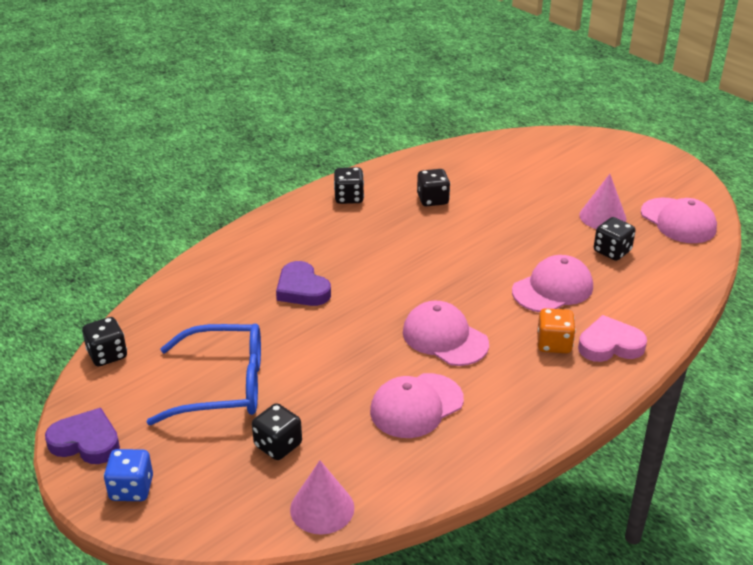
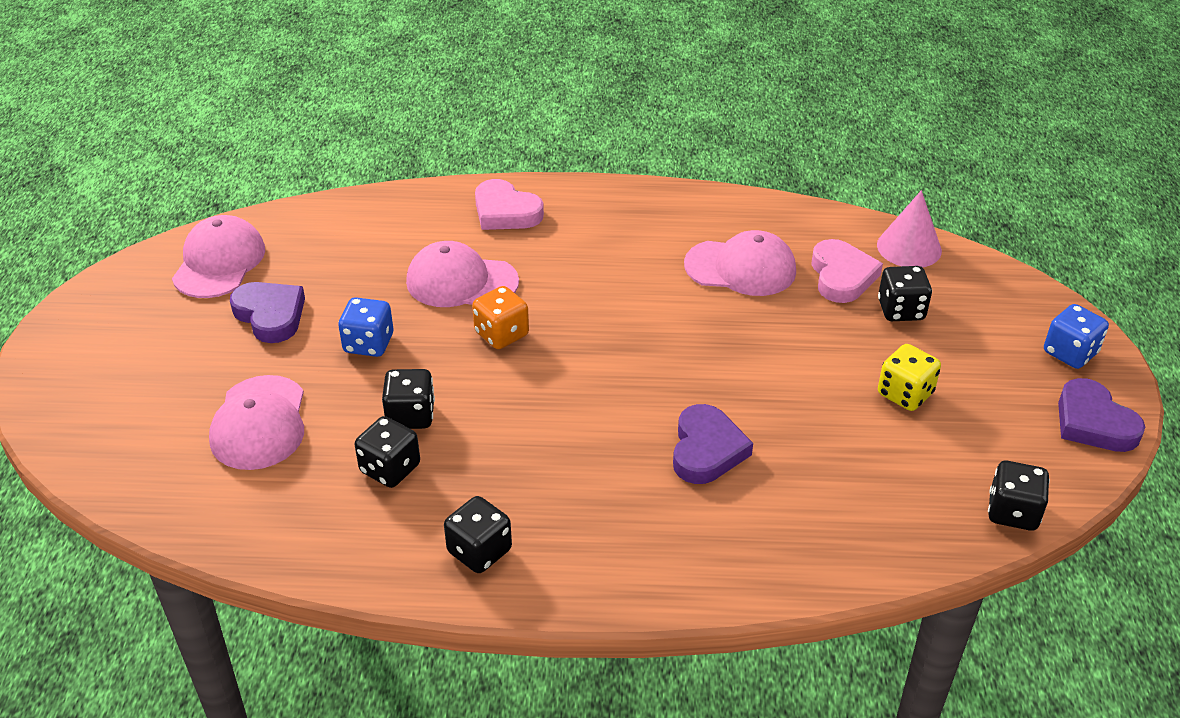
camera: 135 degrees left, 5 degrees up
blue glasses [147,324,261,425] -> yellow dice [878,344,941,411]
pink cap [403,301,489,366] -> pink cap moved to [209,375,304,470]
orange dice [537,308,576,353] -> orange dice moved to [472,286,529,349]
pink cone [580,174,626,229] -> purple heart [230,282,305,343]
black dice [594,217,636,261] -> black dice moved to [382,369,435,429]
none -> blue dice [338,297,393,357]
none -> pink heart [811,239,883,303]

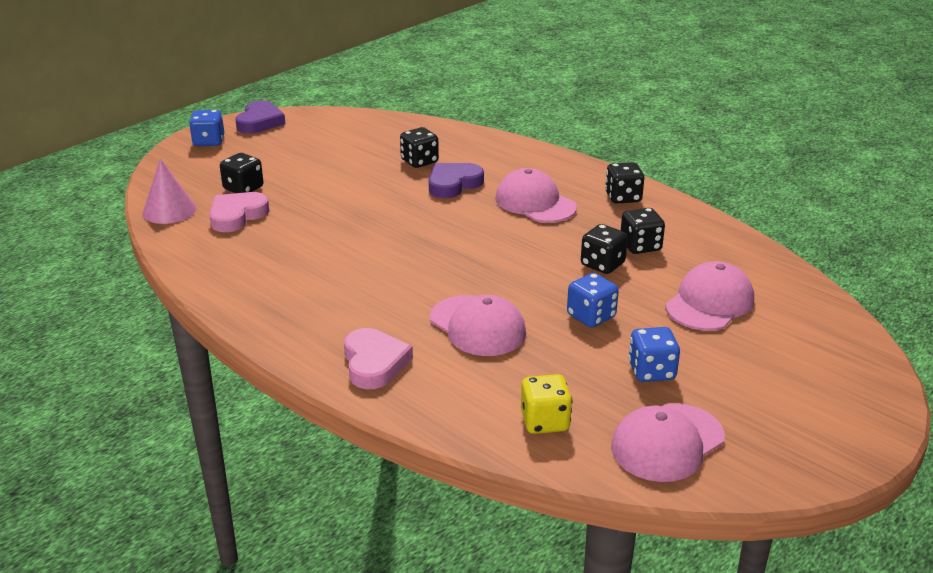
camera: 140 degrees left, 10 degrees down
purple heart [230,282,305,343] -> blue dice [628,327,680,382]
orange dice [472,286,529,349] -> none
pink cap [684,230,796,296] -> pink cap moved to [495,168,577,223]
yellow dice [878,344,941,411] -> yellow dice moved to [521,374,572,434]
black dice [988,461,1050,531] -> black dice moved to [400,127,439,168]

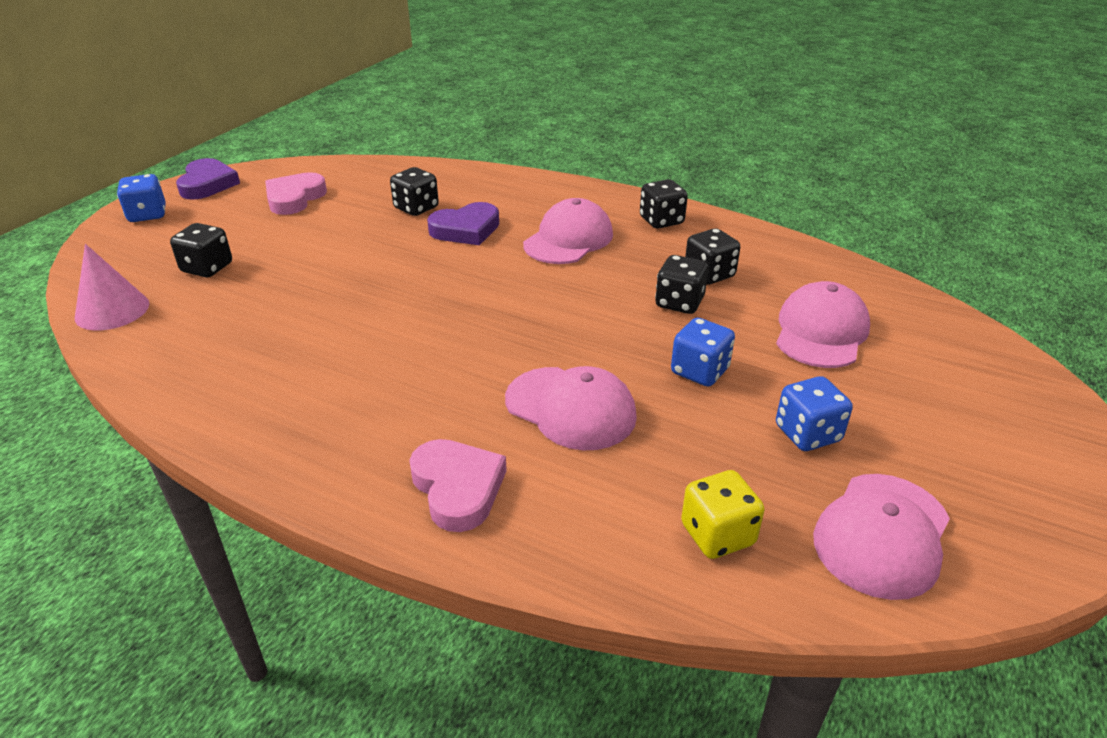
camera: 15 degrees left, 5 degrees up
pink heart [209,192,269,232] -> pink heart moved to [265,172,327,215]
purple heart [429,163,484,198] -> purple heart turned 150 degrees counterclockwise [427,202,499,245]
pink cap [495,168,577,223] -> pink cap turned 90 degrees clockwise [523,198,613,264]

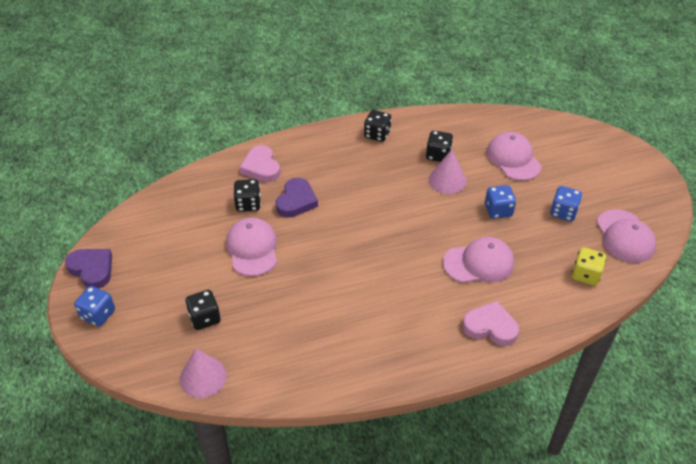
camera: 45 degrees left, 10 degrees up
pink heart [265,172,327,215] -> pink heart moved to [239,145,280,182]
pink cap [523,198,613,264] -> pink cap moved to [226,217,277,276]
black dice [655,255,708,314] -> pink cone [429,149,467,194]

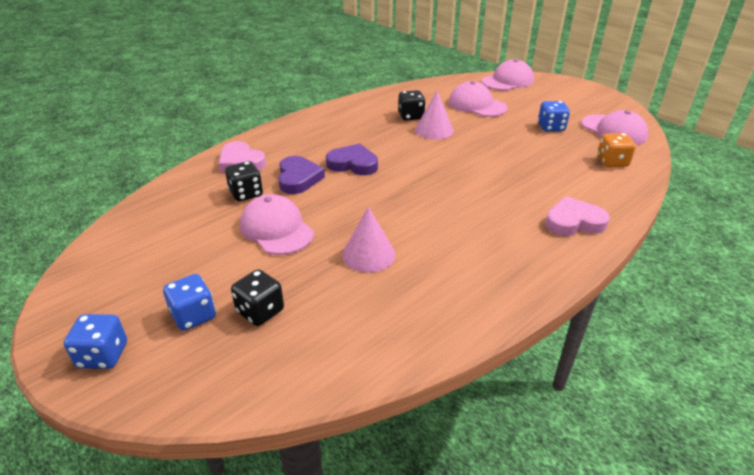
camera: 25 degrees left, 10 degrees down
purple heart [65,249,112,289] -> purple heart moved to [326,143,378,175]
pink cone [180,349,227,398] -> pink cone moved to [342,206,396,273]
black dice [364,110,391,142] -> none
pink cap [443,237,514,283] -> pink cap moved to [482,59,534,91]
blue dice [485,185,516,219] -> blue dice moved to [163,274,216,331]
yellow dice [572,247,606,286] -> orange dice [597,133,636,167]

